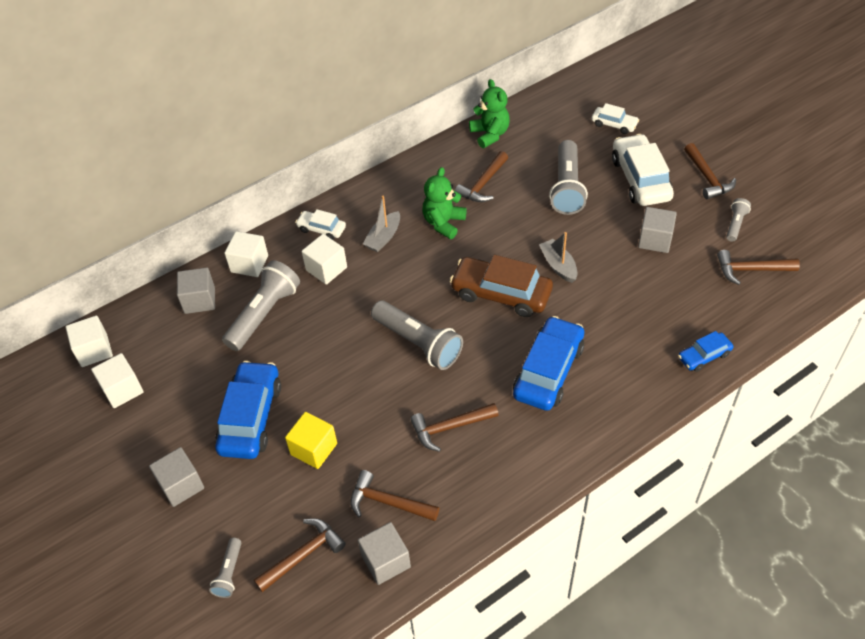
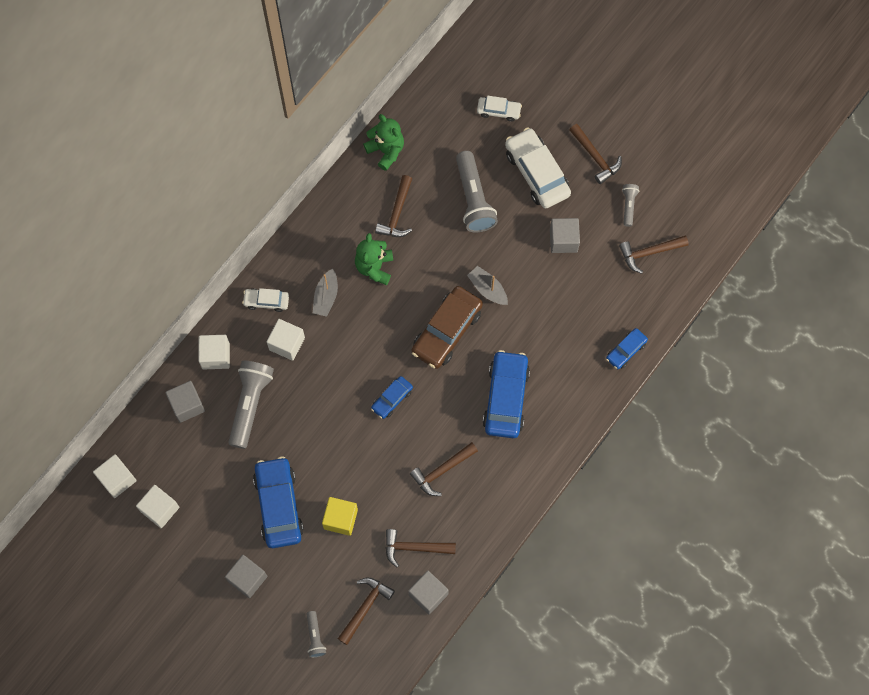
camera: 20 degrees left, 20 degrees up
grey flashlight [371,301,463,370] -> blue car [371,376,413,419]
brown car [450,255,553,317] -> brown car turned 60 degrees counterclockwise [412,286,483,369]

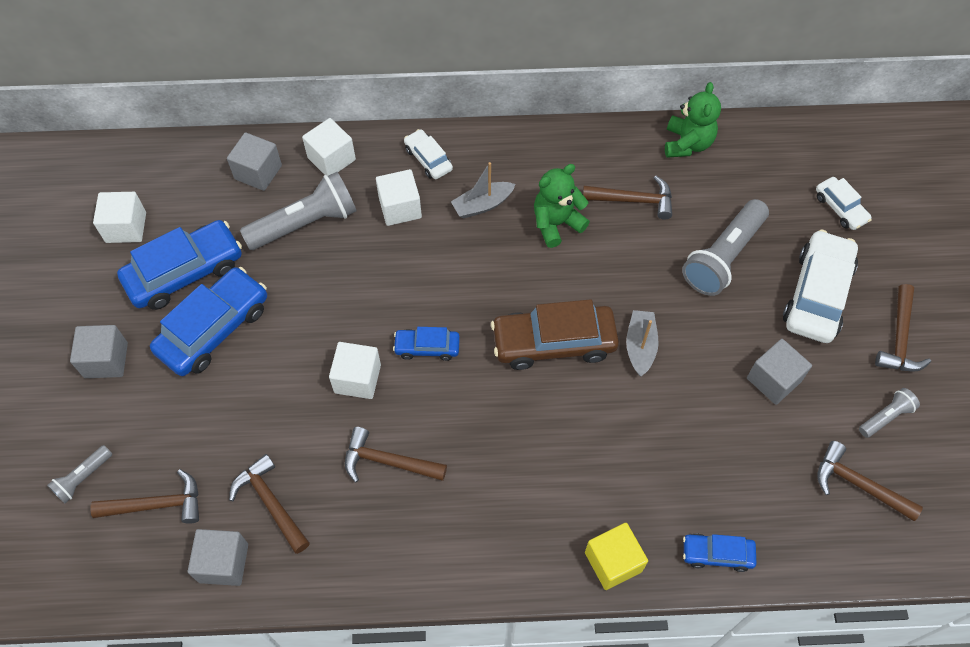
camera: 50 degrees right, 10 degrees down
white cube [93,454,137,498] -> white cube moved to [329,342,381,399]
yellow cube [322,497,358,536] -> yellow cube moved to [585,523,648,590]
brown hammer [375,175,412,237] -> brown hammer turned 150 degrees counterclockwise [583,176,672,220]
blue car [483,350,530,438] -> blue car moved to [117,220,242,310]

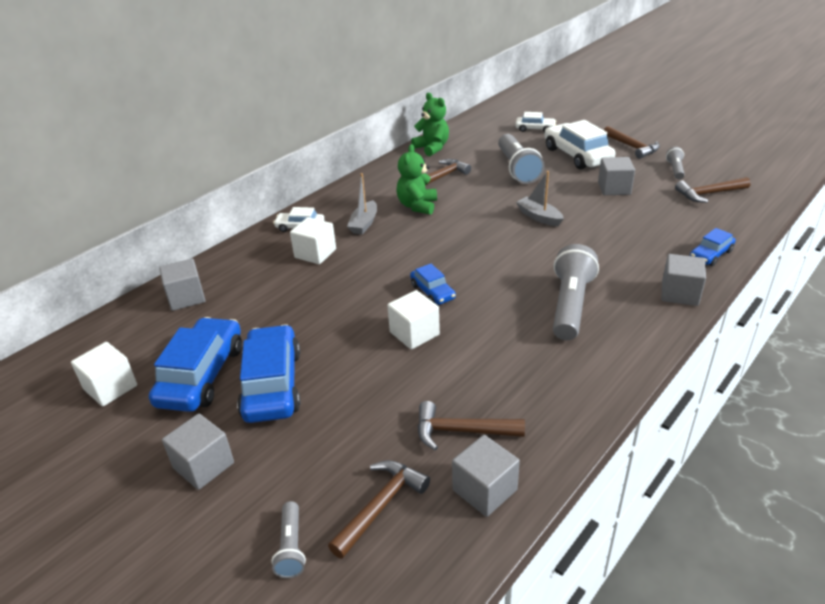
camera: 45 degrees left, 25 degrees down
grey flashlight [240,172,357,250] -> grey flashlight moved to [553,244,599,340]
white cube [302,118,356,176] -> none
brown hammer [345,427,447,482] -> none
blue car [393,327,460,361] -> blue car turned 75 degrees counterclockwise [410,264,456,305]
brown car [491,299,619,370] -> none
yellow cube [585,523,648,590] -> grey cube [661,254,706,306]

